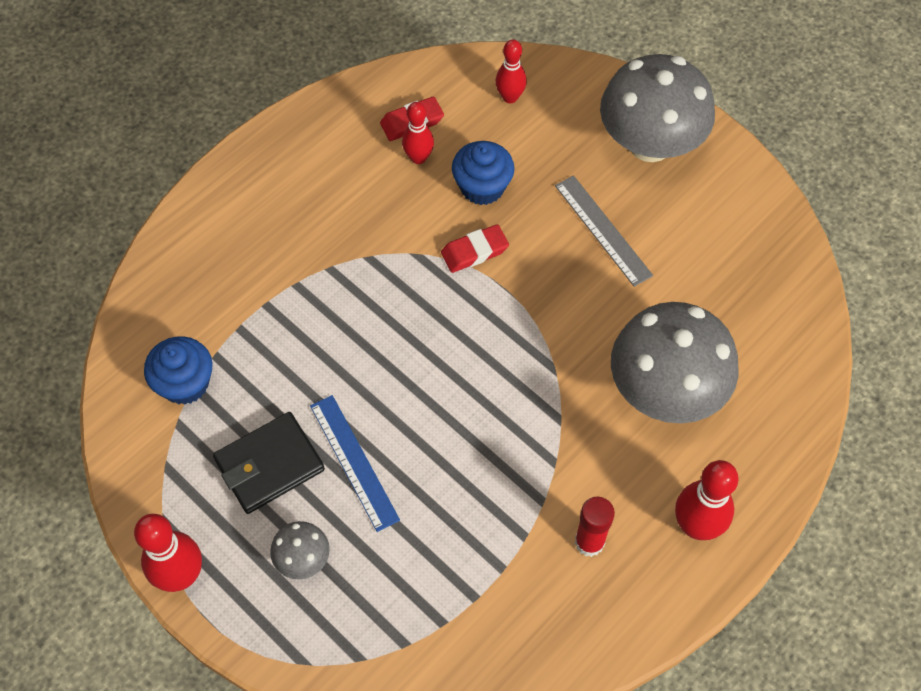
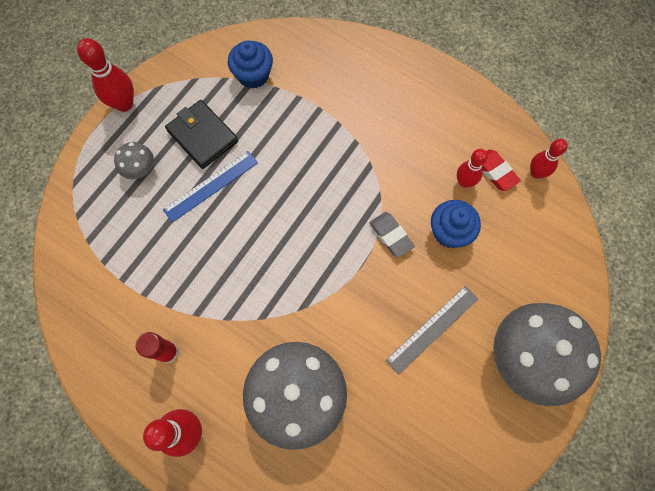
camera: 80 degrees right, 10 degrees up
red eraser [441,224,509,273] -> grey eraser [369,212,415,258]
red bowling pin [495,39,527,103] -> red bowling pin moved to [530,139,568,179]

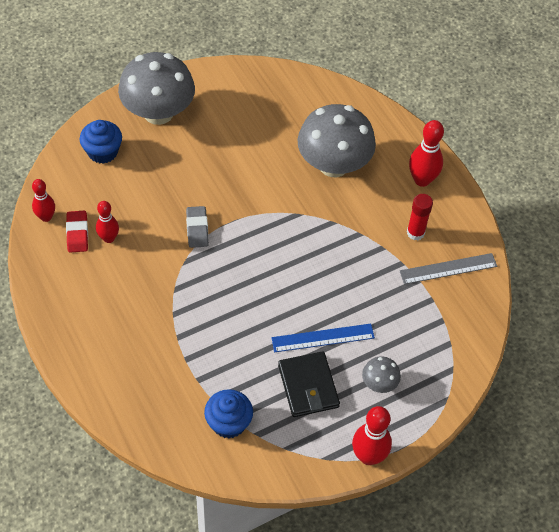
camera: 155 degrees left, 15 degrees down
grey ruler [386,286,478,375] -> grey ruler moved to [400,253,497,284]
blue cupcake [431,200,481,248] -> blue cupcake moved to [80,120,122,164]

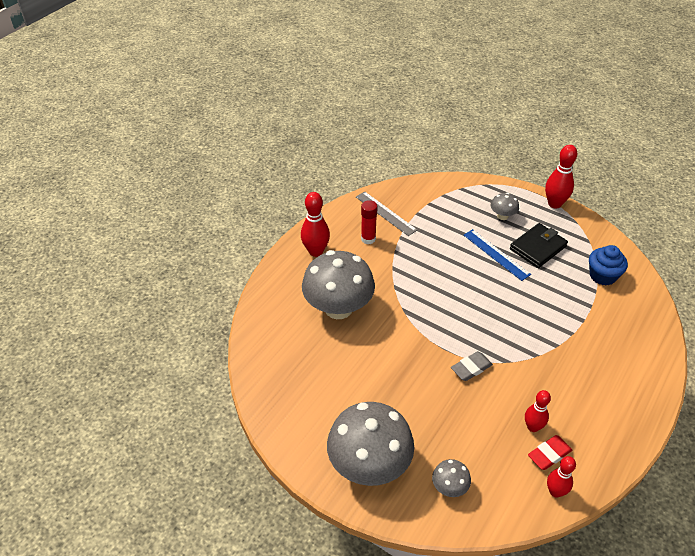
camera: 115 degrees left, 10 degrees down
blue cupcake [80,120,122,164] -> grey mushroom [432,459,471,497]

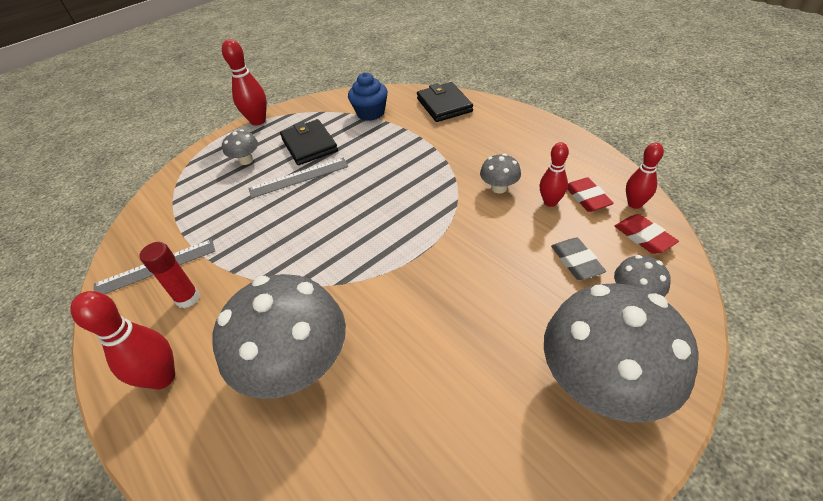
camera: 70 degrees left, 0 degrees up
grey eraser [451,351,493,381] -> grey eraser moved to [551,238,606,280]
blue ruler [464,229,531,281] -> grey ruler [248,158,348,198]
none -> black wallet [417,82,473,122]
none -> grey mushroom [480,154,521,193]
none -> red eraser [615,214,679,254]

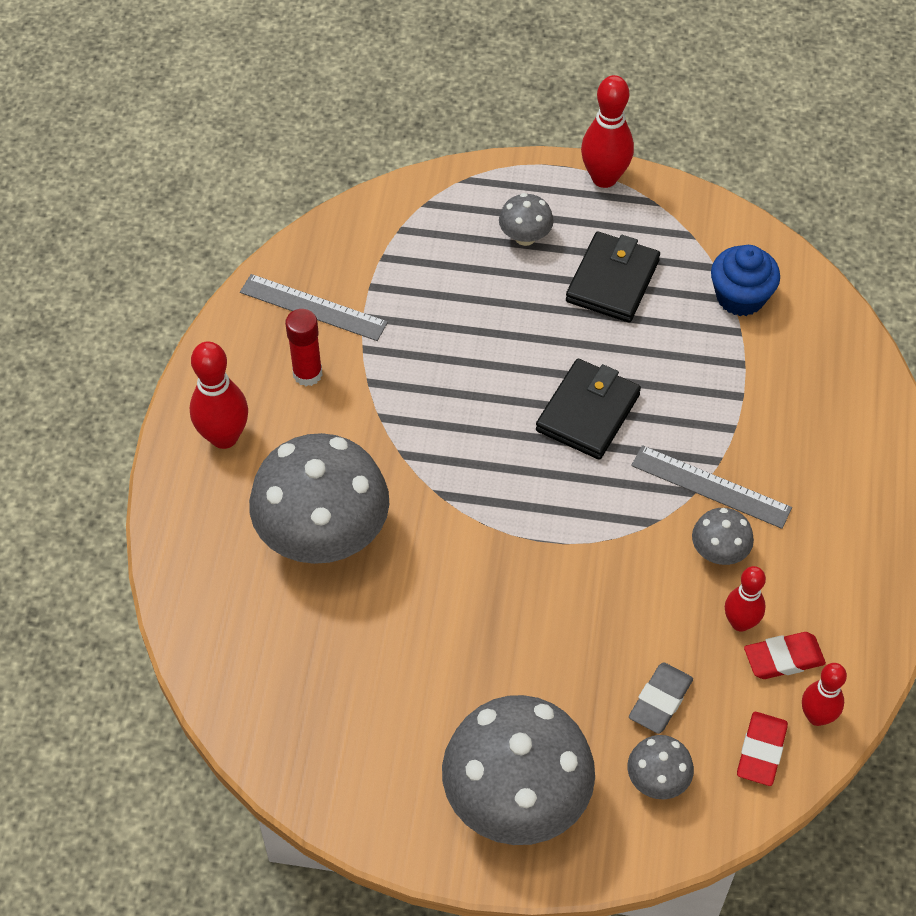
camera: 45 degrees right, 10 degrees up
grey ruler [248,158,348,198] -> grey ruler moved to [631,445,792,529]
black wallet [417,82,473,122] -> black wallet moved to [536,359,641,460]
red eraser [567,177,614,212] -> red eraser turned 45 degrees clockwise [744,632,826,679]

